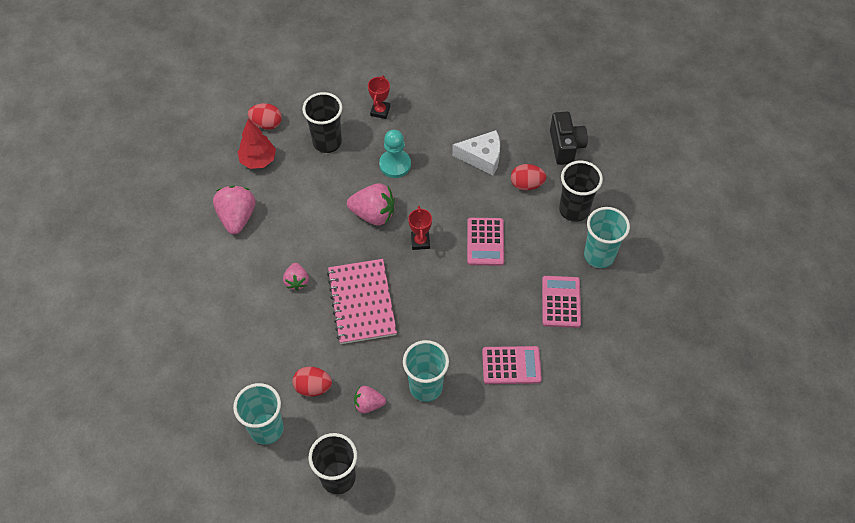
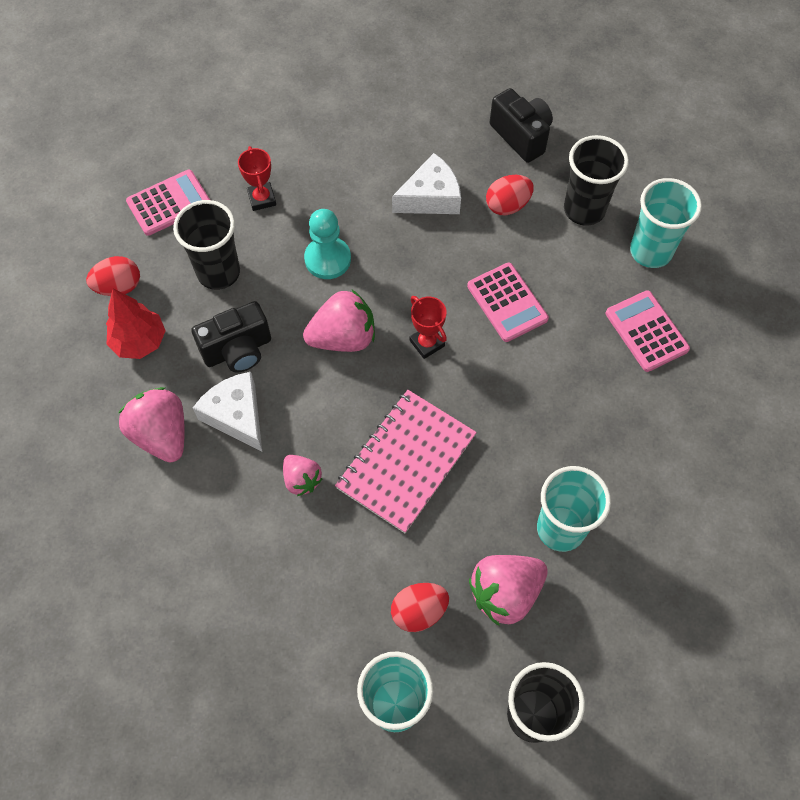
camera: 30 degrees left, 5 degrees up
pink notebook [327,259,397,344] -> pink notebook turned 75 degrees clockwise [335,390,477,533]
pink strawberry [354,386,386,413] -> pink strawberry [469,555,548,626], size x1.68
pink calculator [482,346,542,384] -> pink calculator moved to [126,170,210,236]
none -> black camera [191,301,271,373]
none -> white cheese [193,372,262,452]

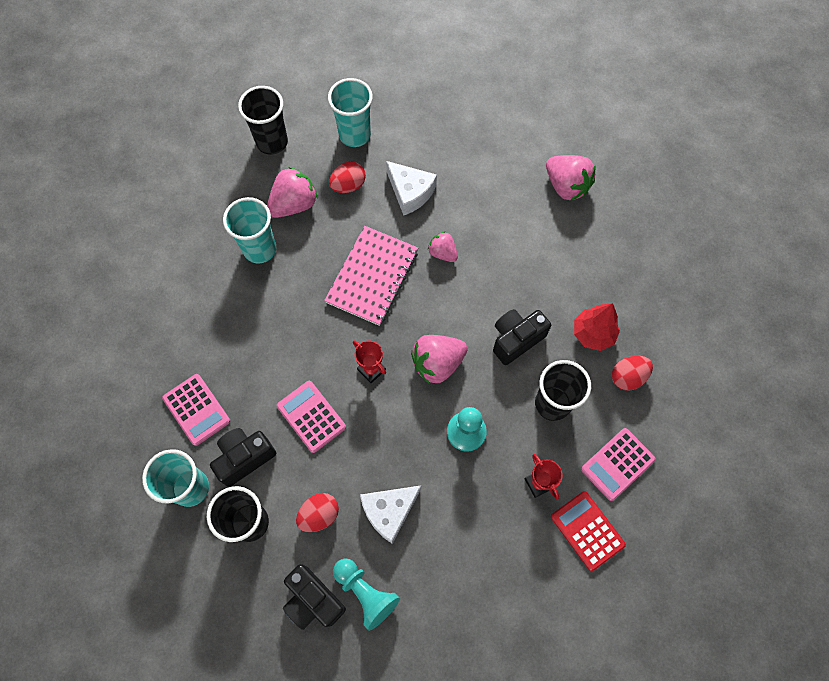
camera: 170 degrees right, 5 degrees up
pink strawberry [119,387,185,463] -> pink strawberry moved to [546,155,596,201]
white cheese [193,372,262,452] -> white cheese moved to [386,161,437,216]
none -> black camera [210,428,276,487]
none -> turquoise pawn [333,559,400,631]
none -> red calculator [551,491,626,571]

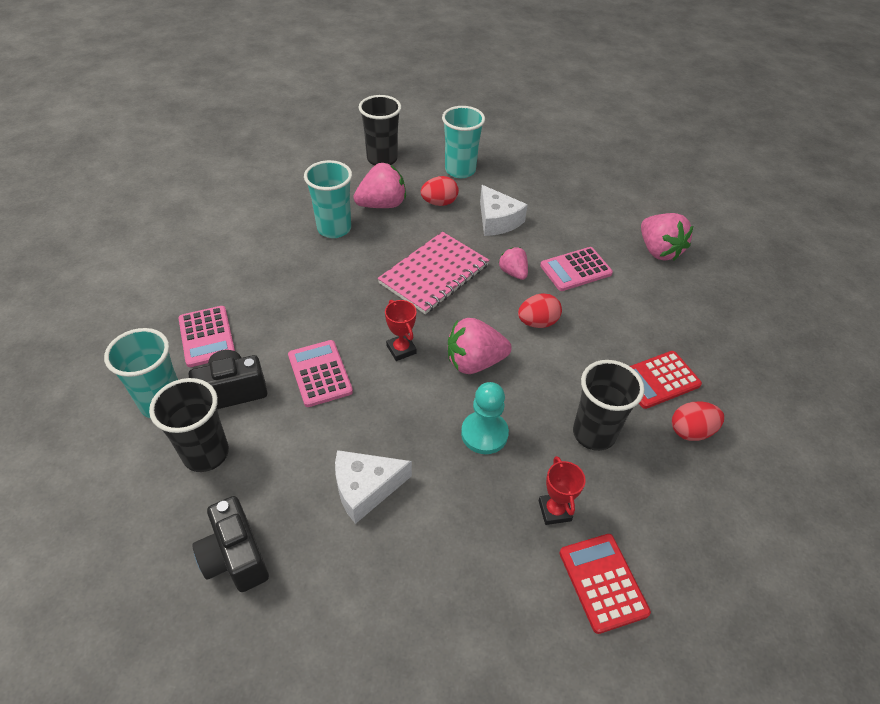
camera: 15 degrees right, 20 degrees down
red egg [296,493,339,532] -> red egg moved to [518,294,562,328]
turquoise pawn [333,559,400,631] -> none
black camera [493,309,551,365] -> none
red tree [574,303,620,351] -> red calculator [630,351,702,409]
pink calculator [581,428,656,501] -> pink calculator moved to [540,247,613,291]

